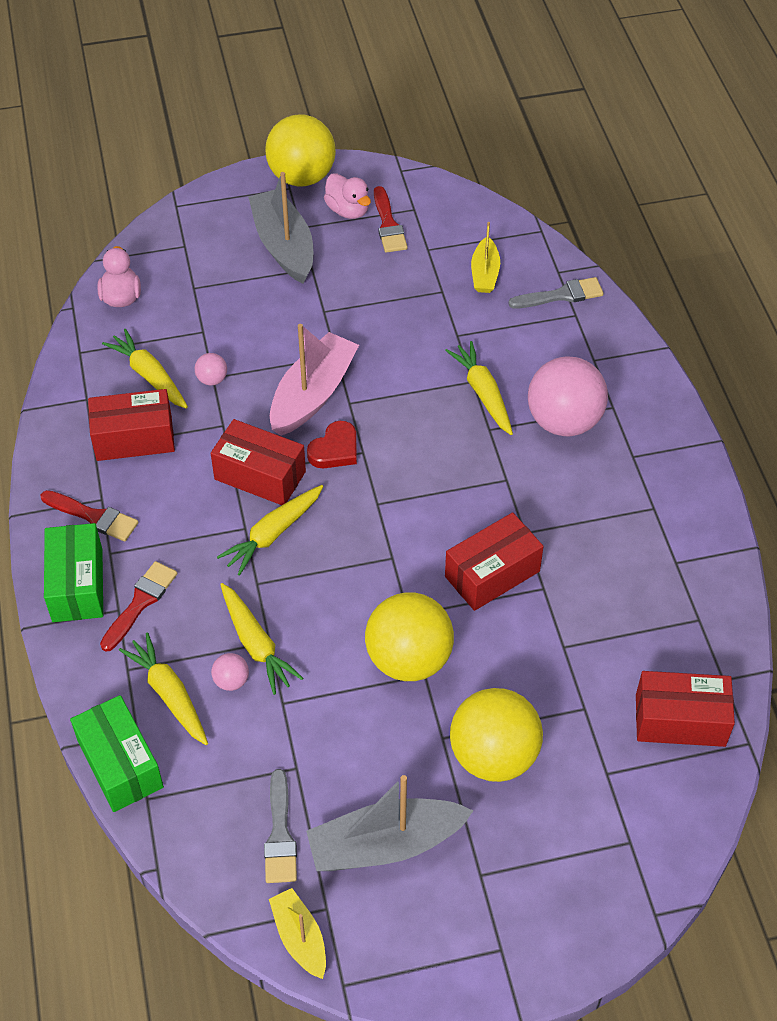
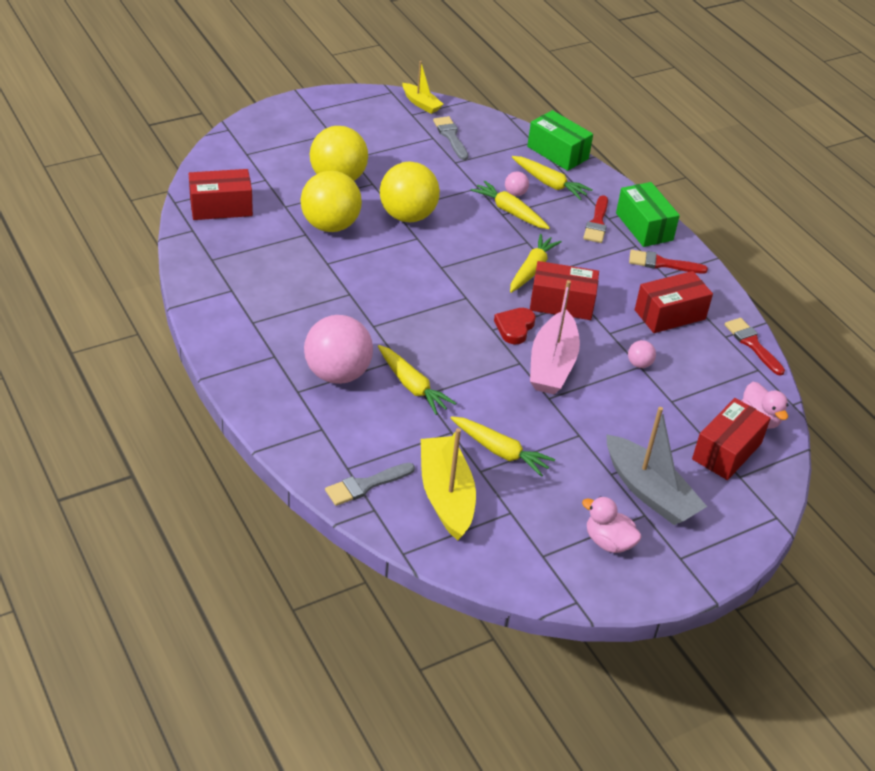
camera: 160 degrees right, 10 degrees down
yellow carrot [102,329,188,409] -> yellow carrot moved to [451,416,555,477]
yellow ball [265,114,336,187] -> yellow ball moved to [301,171,362,232]
grey boat [306,775,473,871] -> none
red brush [374,186,408,253] -> red brush moved to [725,318,785,376]
red box [445,512,544,611] -> red box moved to [692,398,771,480]
yellow boat [471,222,500,293] -> yellow boat [421,428,476,540], size x1.75

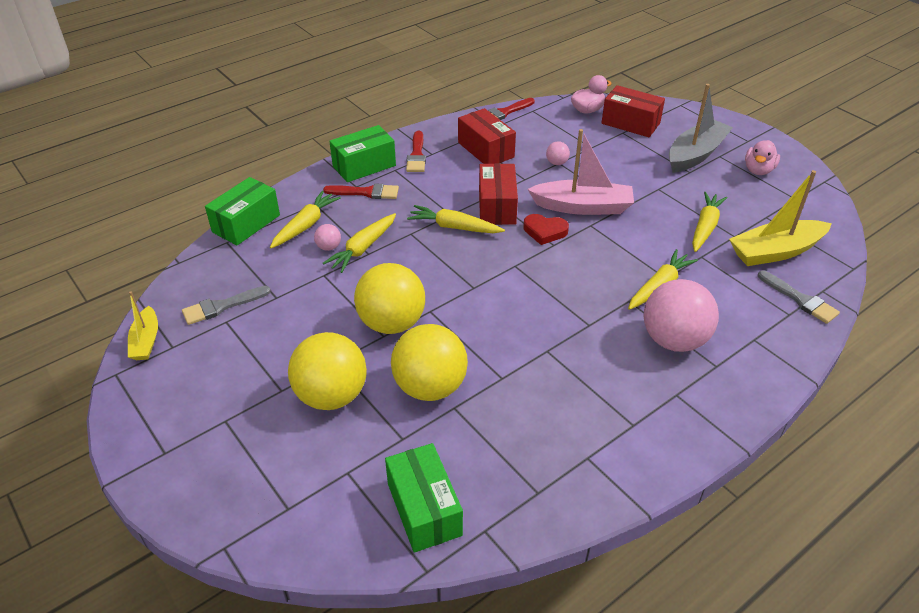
camera: 95 degrees left, 0 degrees up
red box [188,169,253,220] -> green box [385,443,463,553]
yellow boat [402,61,444,114] -> yellow boat turned 135 degrees clockwise [128,291,158,360]

